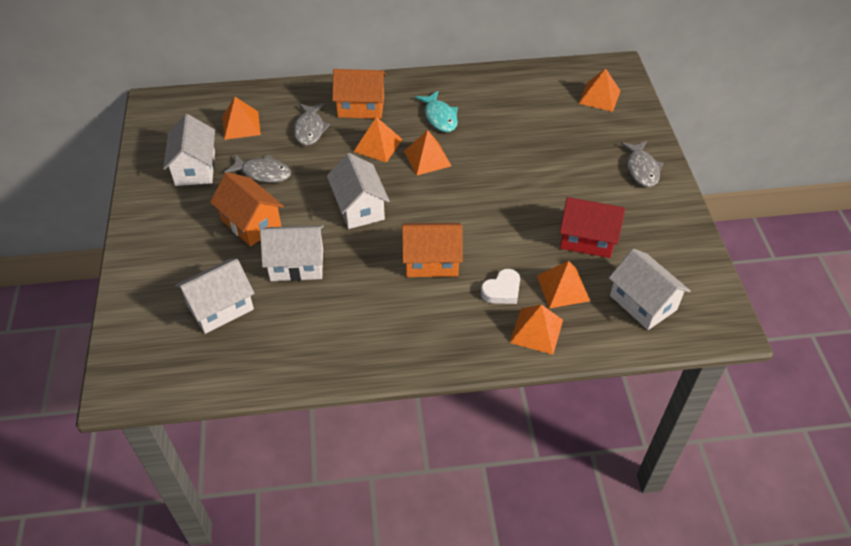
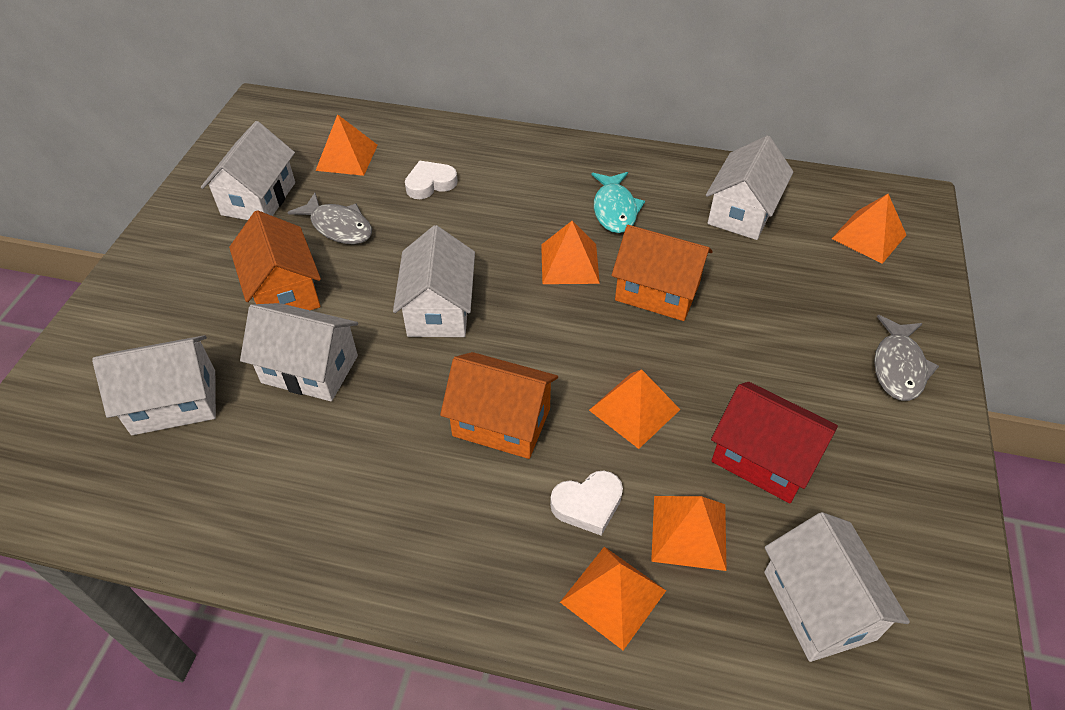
camera: 20 degrees right, 0 degrees up
grey fish [294,103,330,146] -> white heart [405,161,458,199]
orange house [332,69,386,119] -> orange house moved to [612,225,713,321]
orange pyramid [354,117,403,163] -> orange pyramid moved to [589,369,680,449]
none -> white house [706,136,793,240]

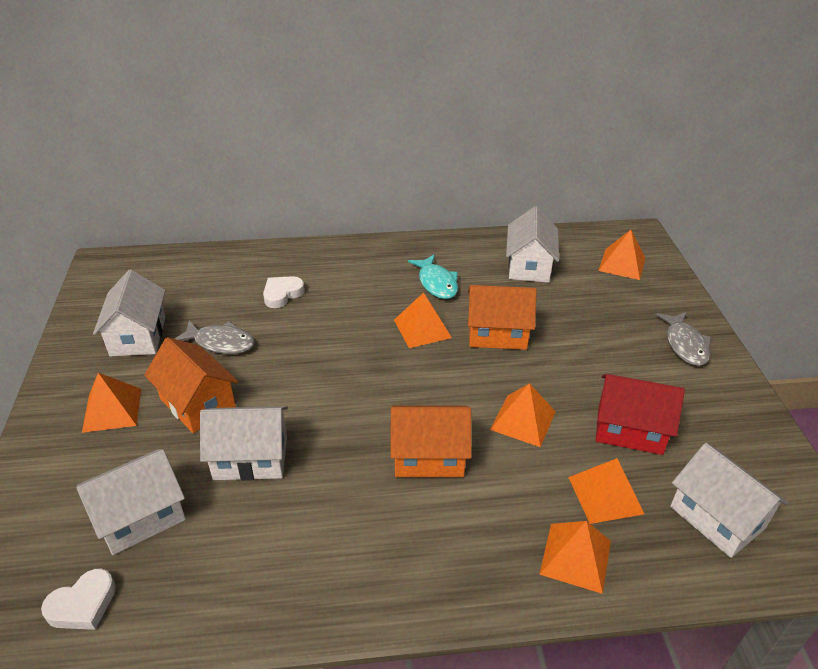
camera: 20 degrees left, 10 degrees down
orange pyramid [315,114,378,176] -> orange pyramid moved to [82,373,141,433]
white house [393,225,475,337] -> none
white heart [550,471,623,536] -> white heart moved to [41,569,116,630]

